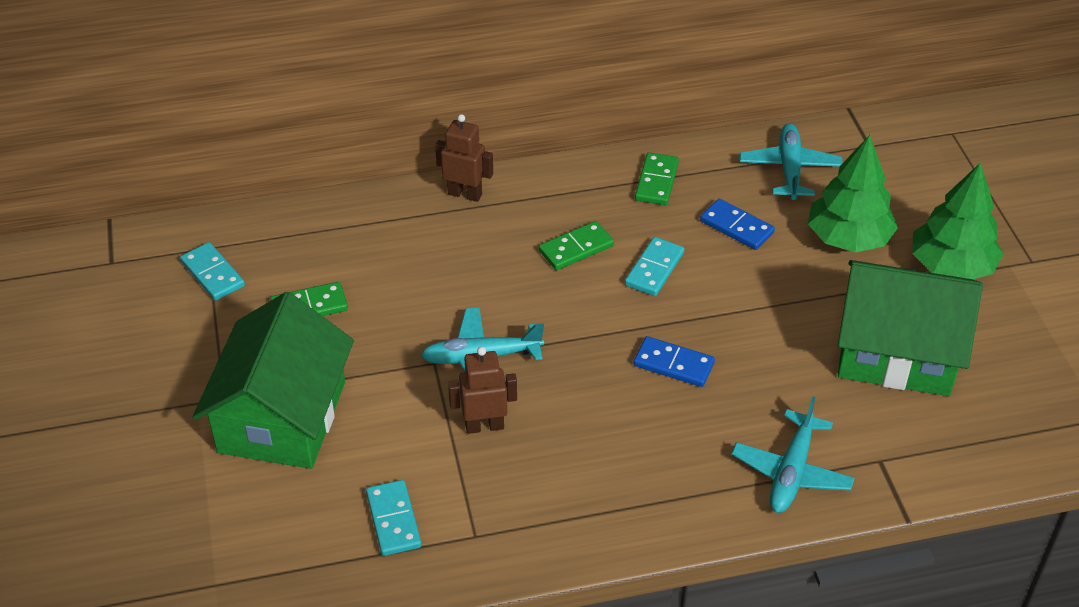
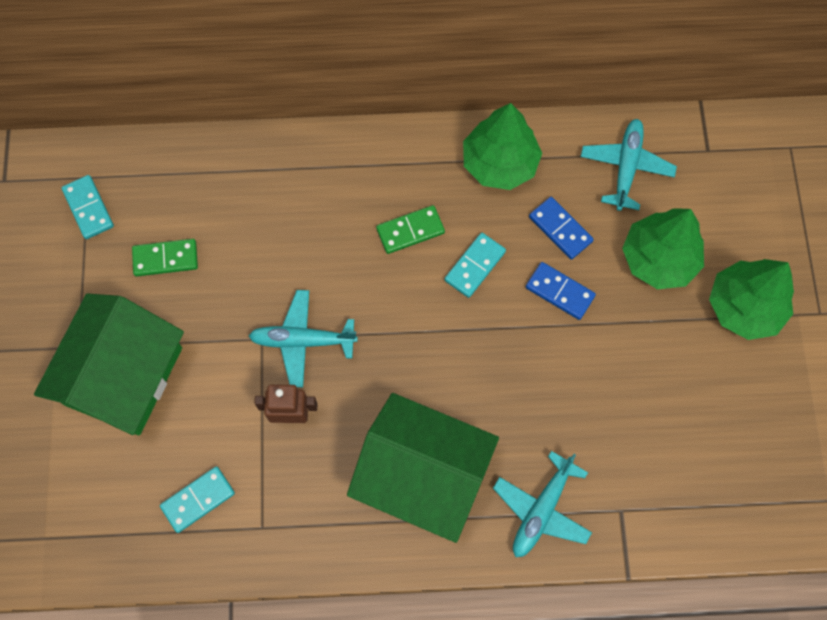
camera: 10 degrees right, 25 degrees up
turquoise domino [366,480,422,556] -> turquoise domino turned 60 degrees clockwise [160,466,235,533]
brown robot [435,114,493,202] -> none
blue domino [633,336,715,387] -> blue domino moved to [526,262,596,320]
green domino [635,153,679,205] -> green tree [463,103,542,190]
green house [838,260,983,396] -> green house moved to [347,393,499,543]

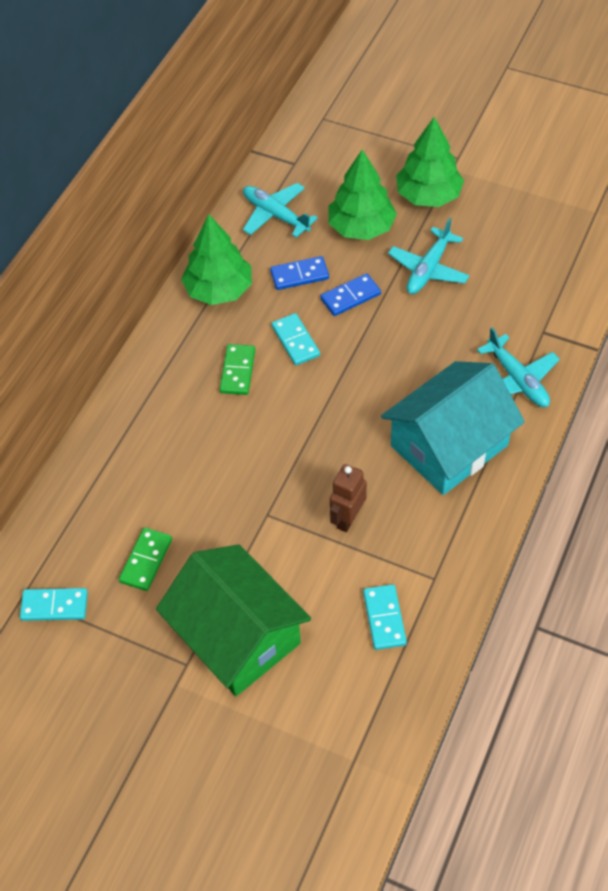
camera: 60 degrees left, 15 degrees down
turquoise plane [249,290,358,387] -> turquoise plane moved to [388,218,470,294]
green house [347,393,499,543] -> turquoise house [381,361,525,495]

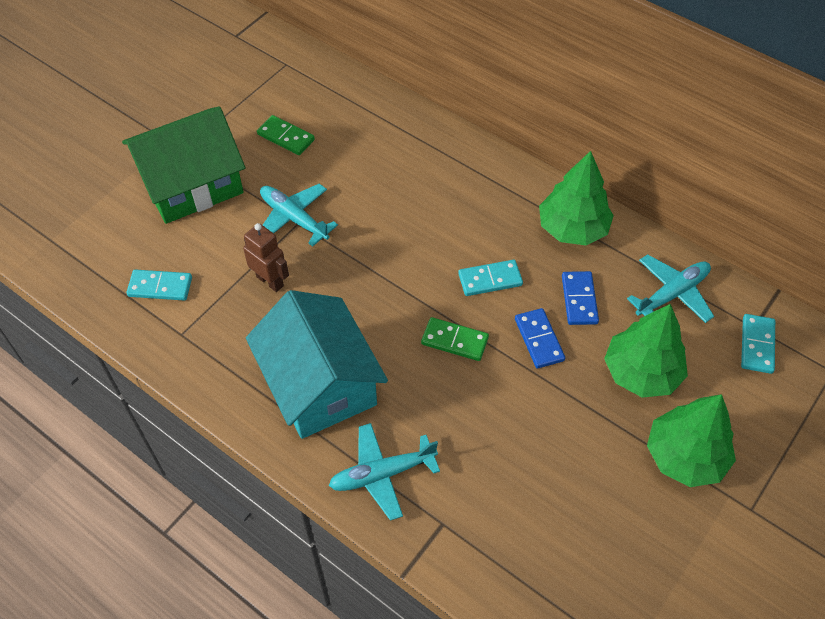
camera: 100 degrees right, 0 degrees up
turquoise domino [20,588,88,621] -> turquoise domino moved to [741,314,775,374]
green domino [220,344,255,395] -> green domino moved to [421,317,489,361]
turquoise plane [388,218,470,294] -> turquoise plane moved to [260,184,338,247]

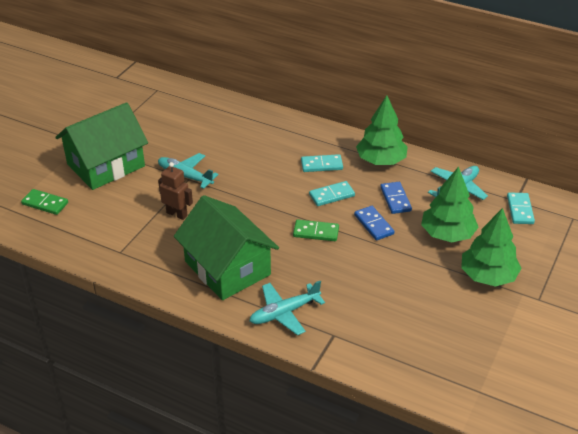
camera: 10 degrees left, 15 degrees down
turquoise domino [127,270,192,301] -> turquoise domino moved to [301,154,343,172]
turquoise house [246,290,388,439] -> green house [174,195,279,300]
green domino [257,115,315,155] -> green domino moved to [21,189,68,215]

